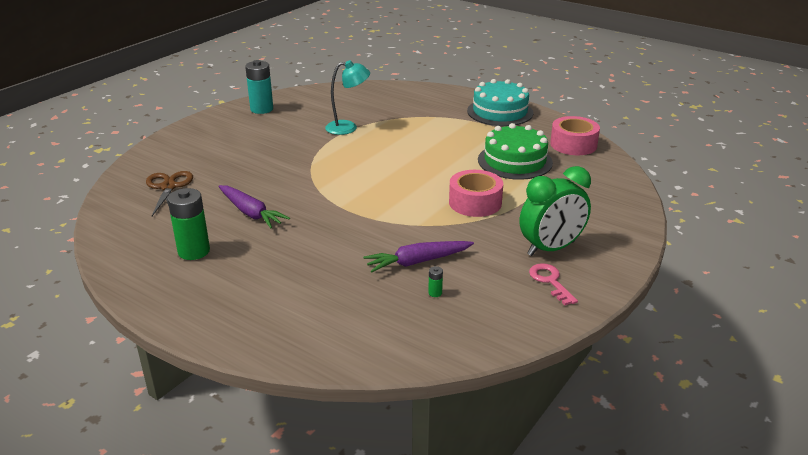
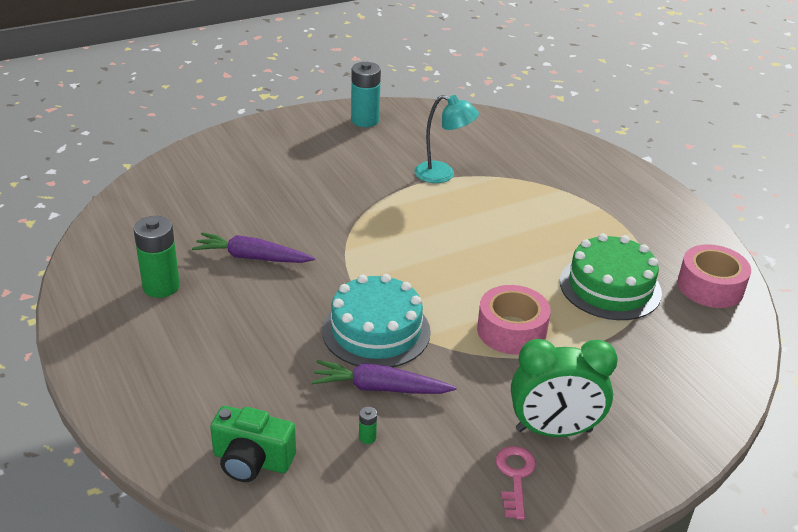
camera: 25 degrees right, 5 degrees up
brown scissors [146,171,193,216] -> none
purple carrot [218,185,290,228] -> purple carrot turned 120 degrees clockwise [192,232,315,263]
turquoise cake [467,79,533,126] -> turquoise cake moved to [322,274,431,367]
none -> green camera [210,406,296,482]

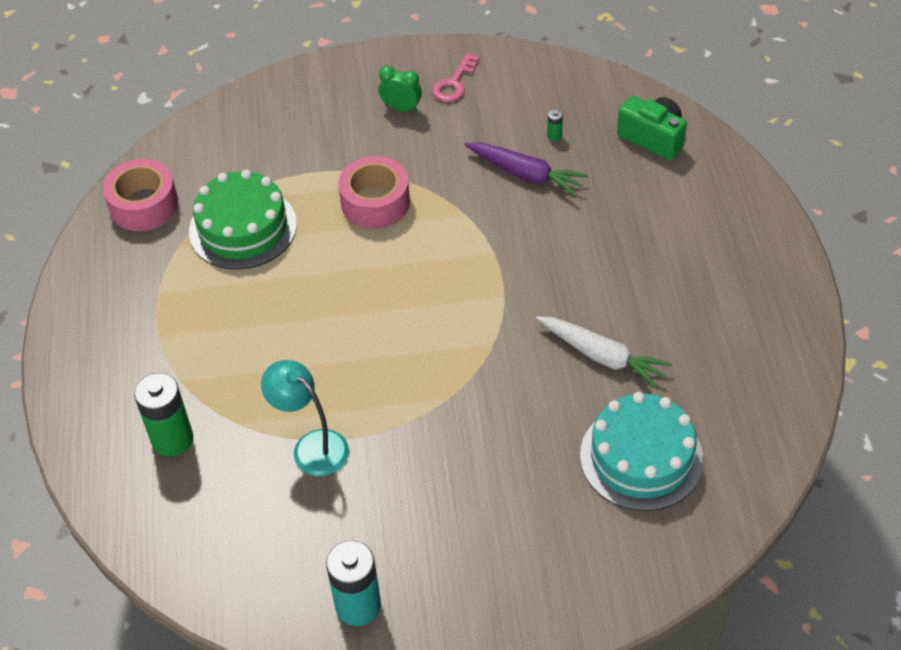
camera: 155 degrees left, 15 degrees up
green battery [134,216,180,298] -> green battery moved to [134,373,193,456]
purple carrot [192,232,315,263] -> white carrot [536,316,672,389]
turquoise cake [322,274,431,367] -> turquoise cake moved to [580,392,704,511]
green clock [511,339,618,437] -> green clock [379,66,422,112], size x0.52

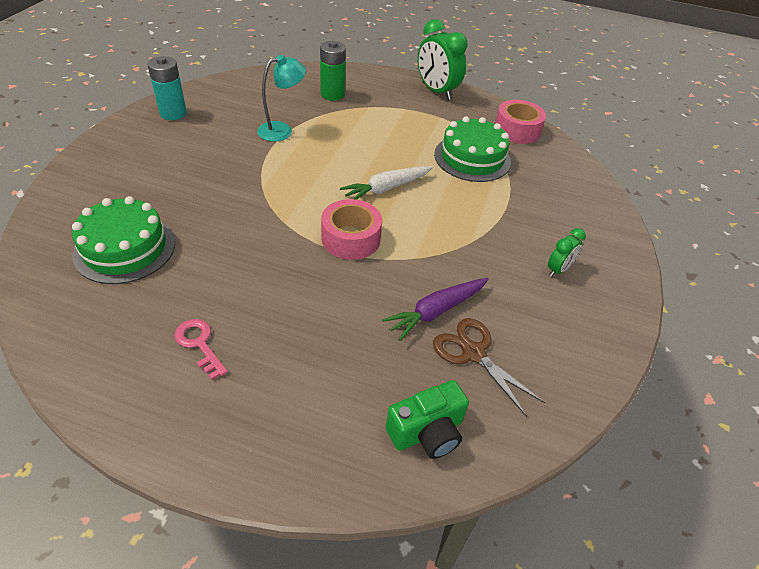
camera: 110 degrees right, 5 degrees down
pink tape [338,156,410,229] -> pink tape moved to [321,199,382,260]
pink key [432,53,479,102] -> pink key moved to [174,319,228,380]
white carrot [536,316,672,389] -> white carrot moved to [340,166,433,200]
green battery [547,109,563,141] -> brown scissors [433,318,545,417]
turquoise cake [580,392,704,511] -> green cake [72,196,175,284]
none -> green clock [417,19,467,100]

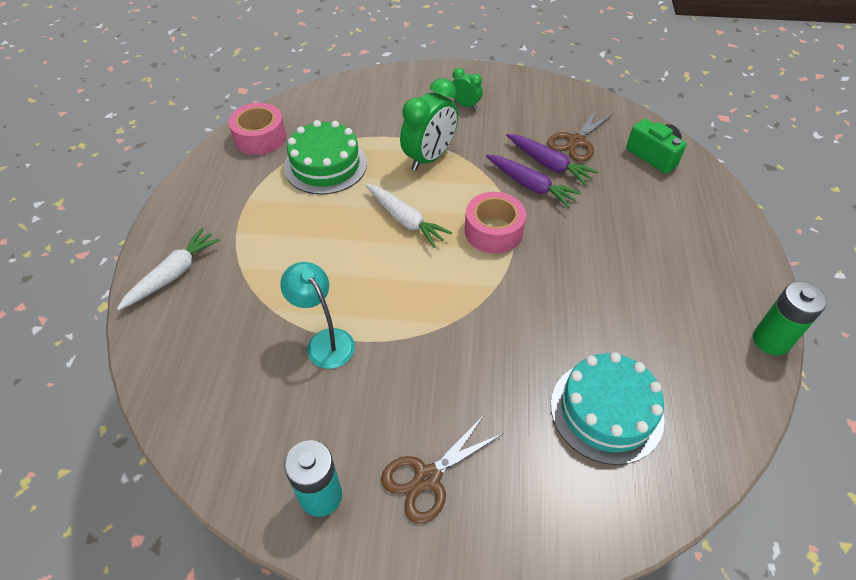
camera: 100 degrees left, 5 degrees up
green cake [72,196,175,284] -> turquoise cake [551,352,664,465]
pink key [174,319,228,380] -> none
green battery [320,41,346,101] -> green battery moved to [753,281,827,356]
green clock [417,19,467,100] -> green clock moved to [400,78,458,171]
none -> white carrot [117,228,220,310]
none -> brown scissors [381,415,502,523]
none -> purple carrot [486,155,581,208]

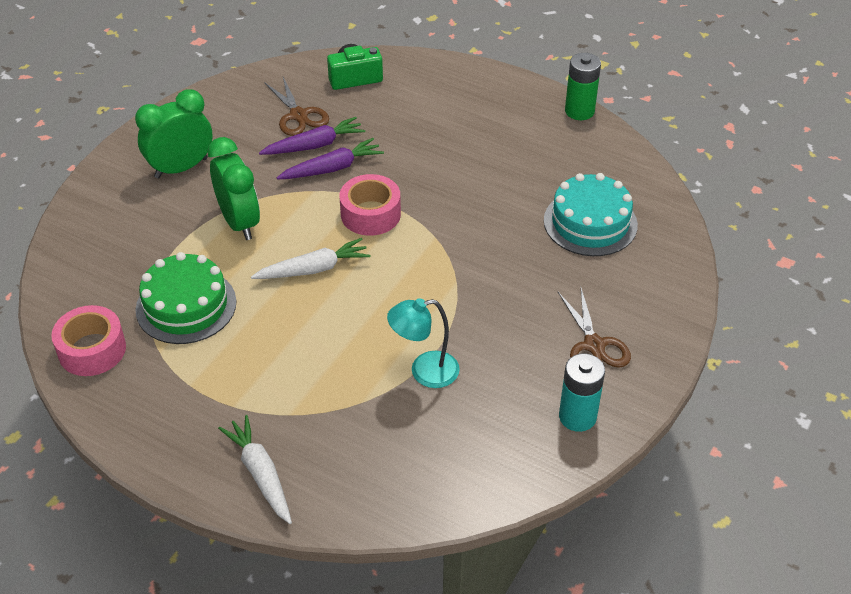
camera: 65 degrees left, 5 degrees down
green clock [452,68,482,109] -> green clock [135,89,213,179], size x1.91

